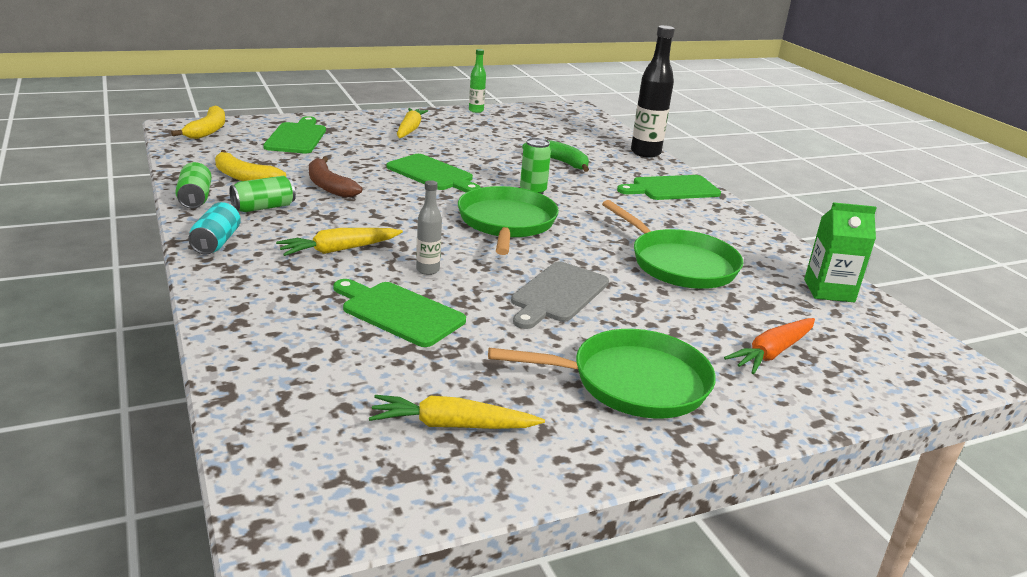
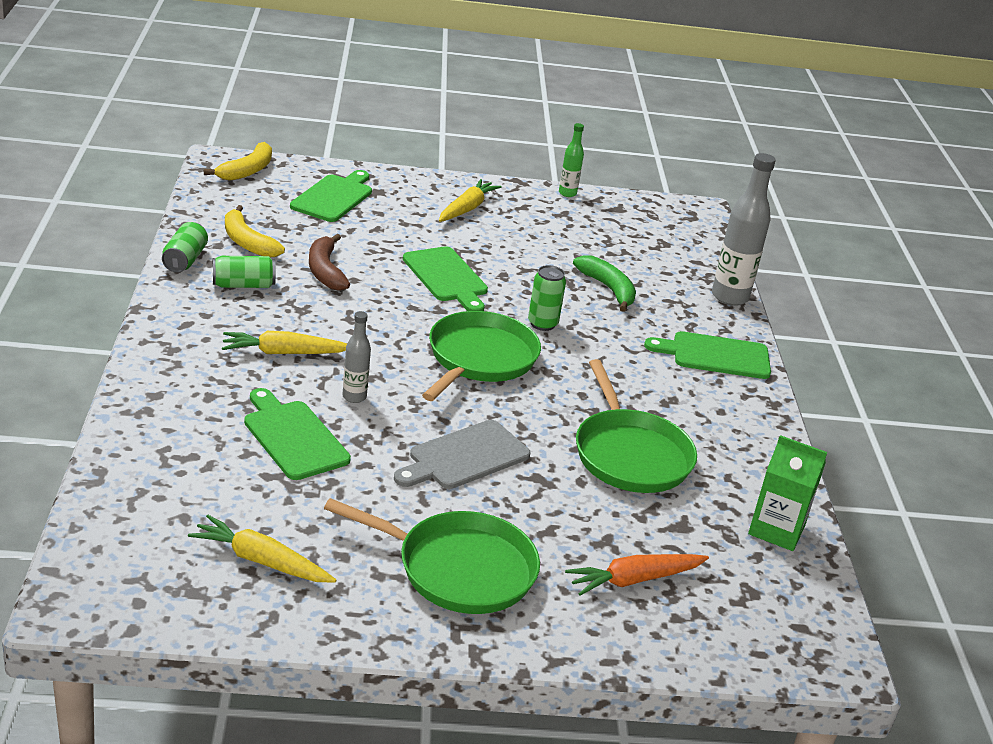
camera: 20 degrees right, 5 degrees up
turquoise can [188,202,241,255] -> none
black bottle [631,25,675,158] -> grey bottle [712,153,776,306]

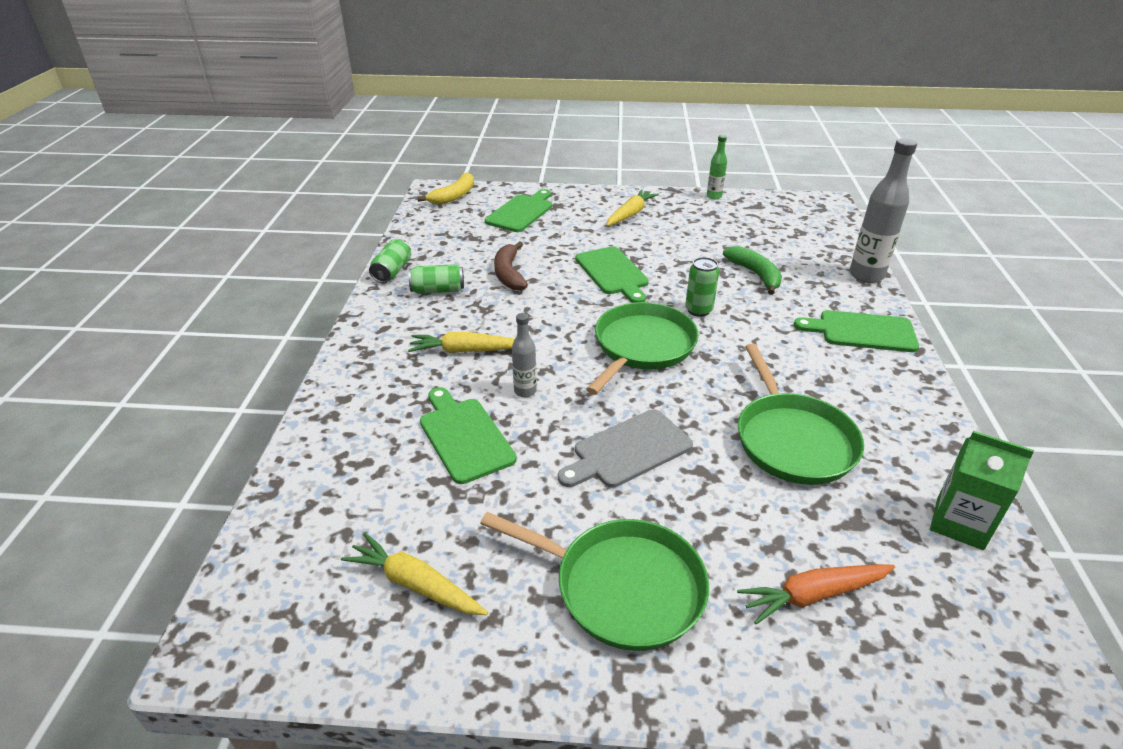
camera: 10 degrees right, 5 degrees up
yellow banana [225,205,285,257] -> none

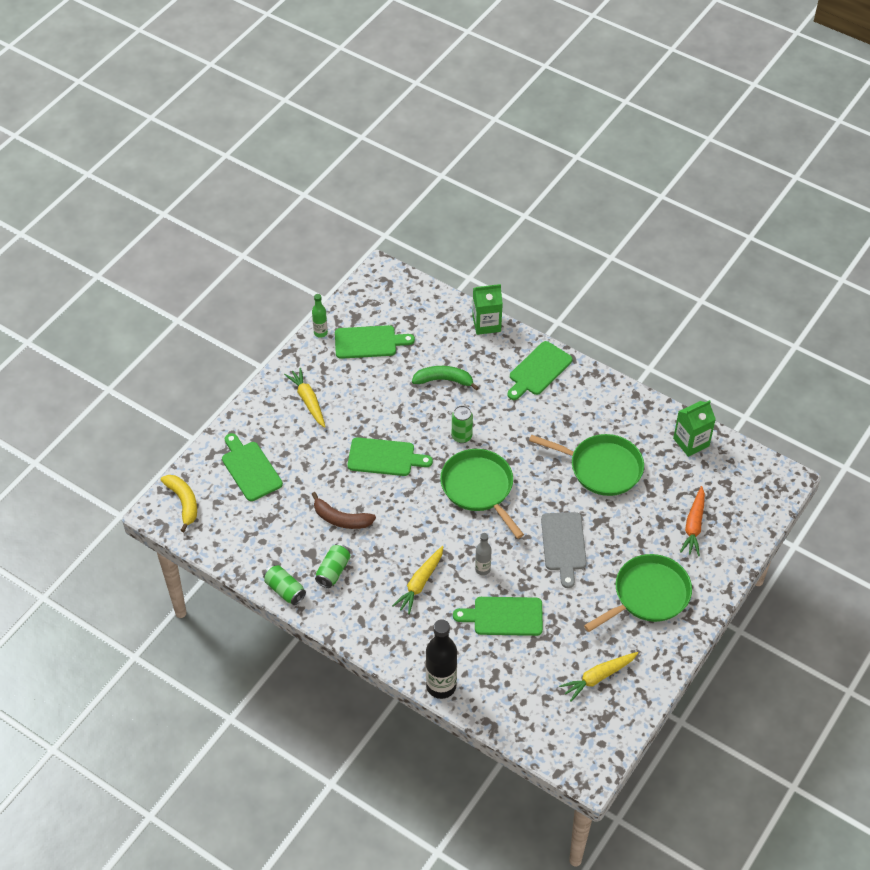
camera: 60 degrees left, 15 degrees up
grey bottle [849,138,917,283] -> green carton [472,284,503,335]
none -> green cutting board [335,325,415,359]
none -> black bottle [426,619,457,699]

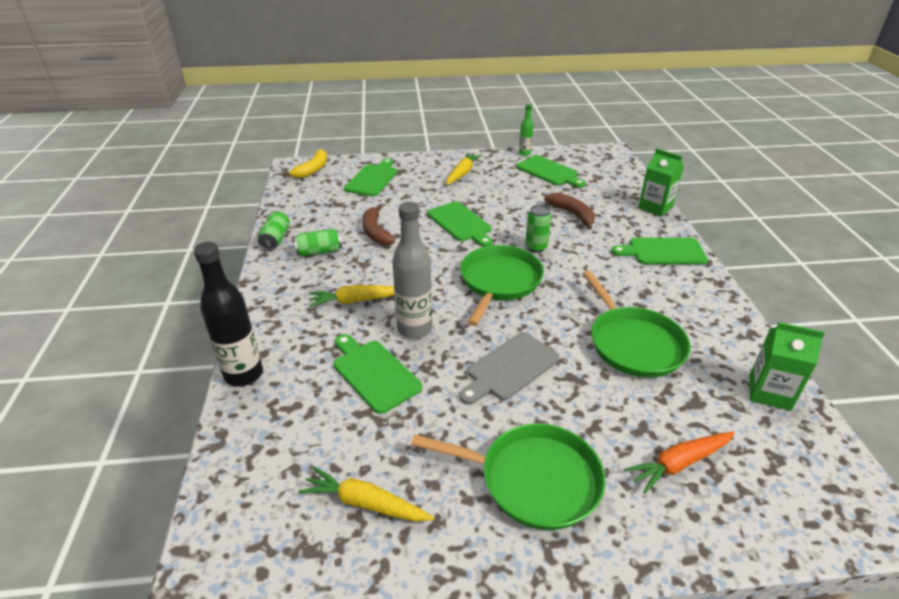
camera: 50 degrees right, 15 degrees down
green banana [412,366,479,391] -> brown banana [544,193,595,230]
grey bottle [475,533,492,575] -> grey bottle [392,202,432,339], size x1.87

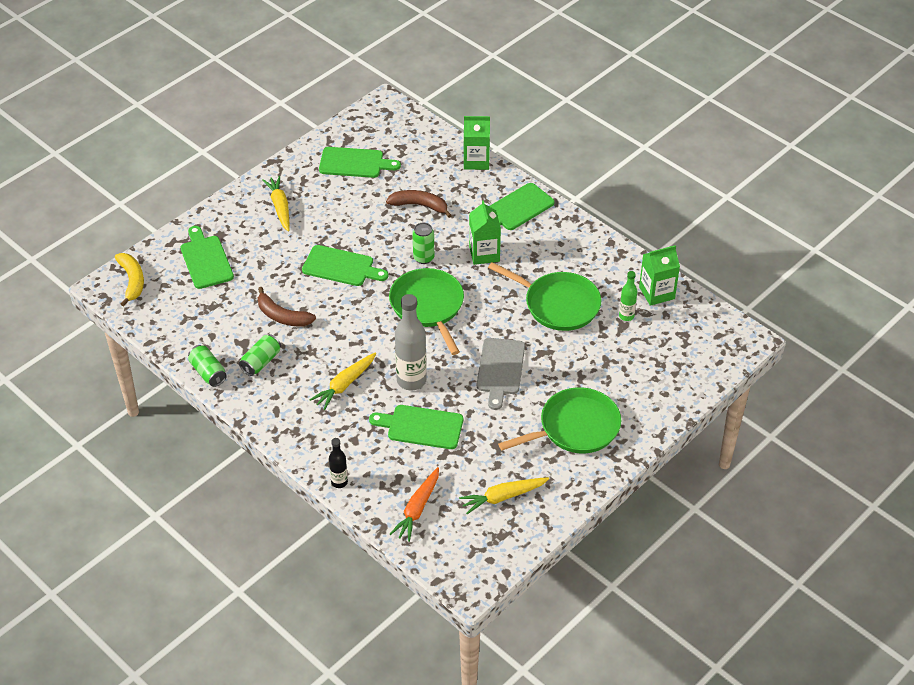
camera: 40 degrees left, 10 degrees up
black bottle [194,242,263,386] -> black bottle [329,438,348,488], size x0.53
green bottle [519,104,534,156] -> green bottle moved to [619,271,637,321]
orange carrot [624,432,735,494] -> orange carrot moved to [390,467,439,542]
none -> green carton [469,200,501,265]

